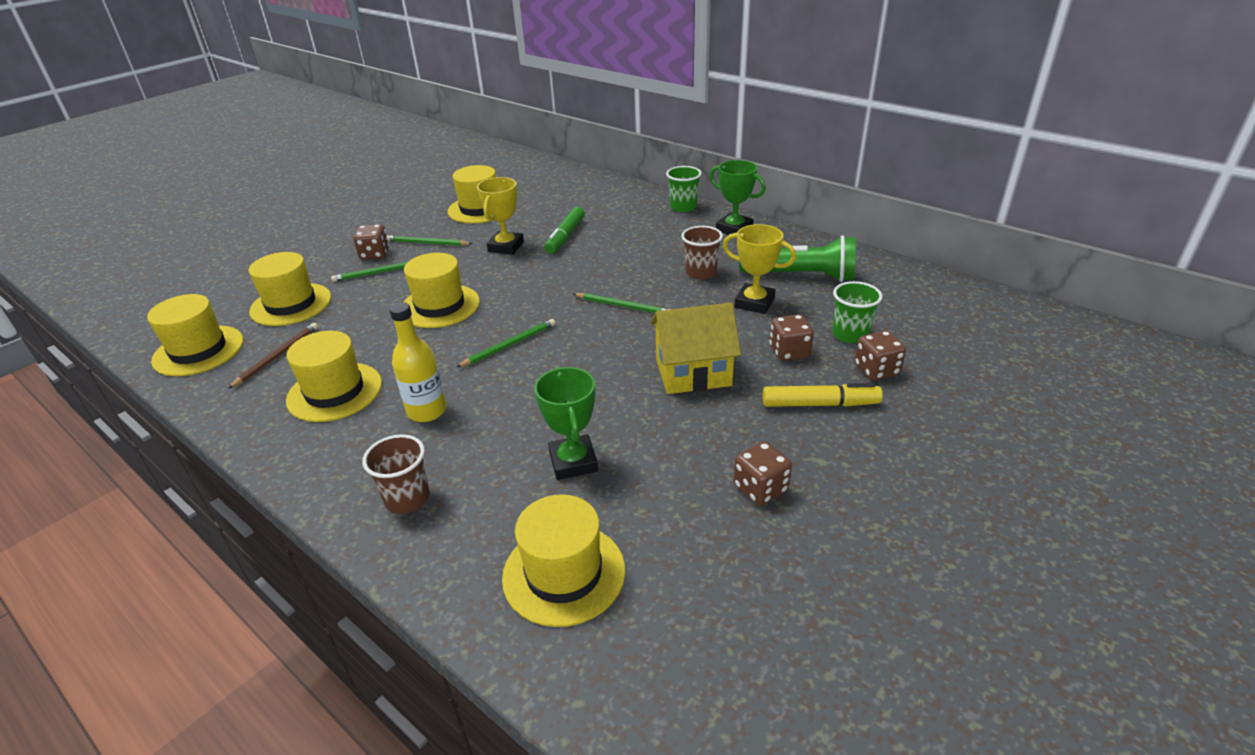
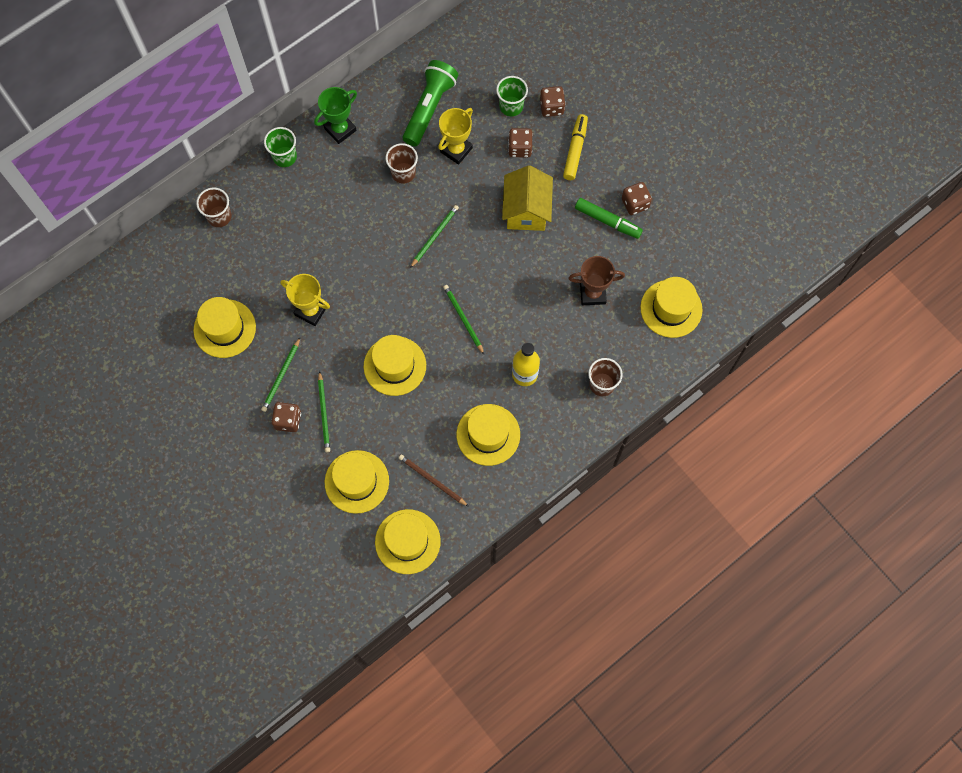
camera: 80 degrees left, 35 degrees up
green trophy [534,367,598,480] -> brown trophy [568,256,625,305]
green marker [544,207,585,254] -> green marker moved to [575,198,643,239]
none -> brown cup [196,188,232,227]

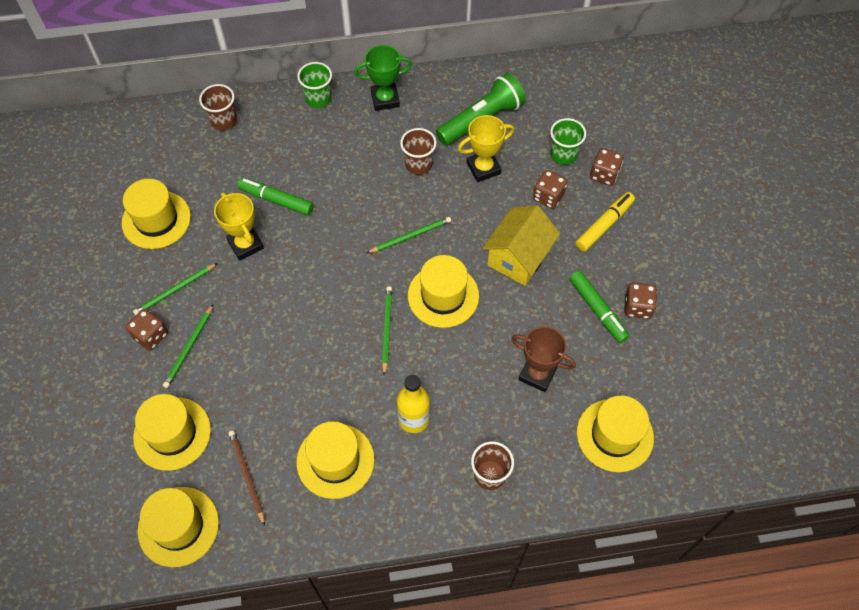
camera: 30 degrees right, 10 degrees down
yellow hat [364,335,426,396] -> yellow hat moved to [408,255,479,328]
none -> green marker [237,178,314,215]

